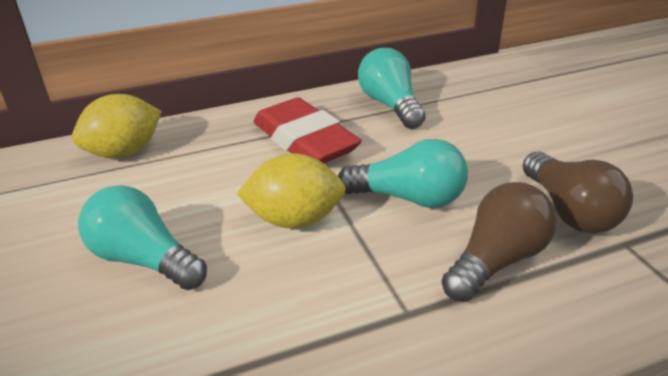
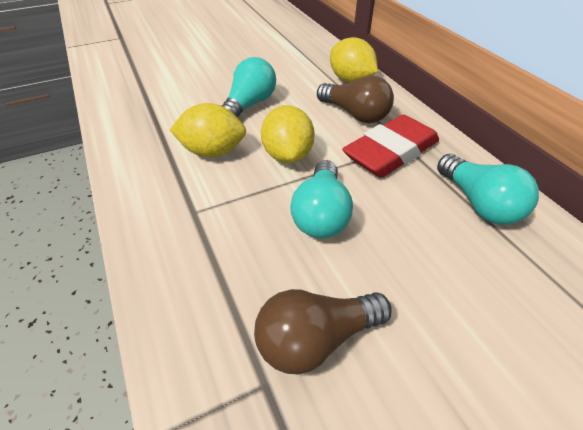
camera: 85 degrees right, 10 degrees up
turquoise light bulb [358,48,426,129] -> turquoise light bulb turned 90 degrees clockwise [437,154,539,225]
brown light bulb [441,182,557,302] -> brown light bulb moved to [317,75,394,123]
none -> yellow lemon [170,103,246,157]

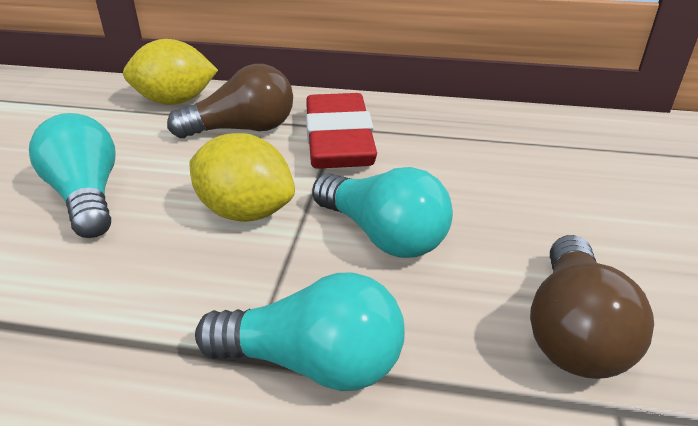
camera: 55 degrees left, 10 degrees down
yellow lemon [170,103,246,157] -> none
turquoise light bulb [437,154,539,225] -> turquoise light bulb moved to [195,273,405,391]

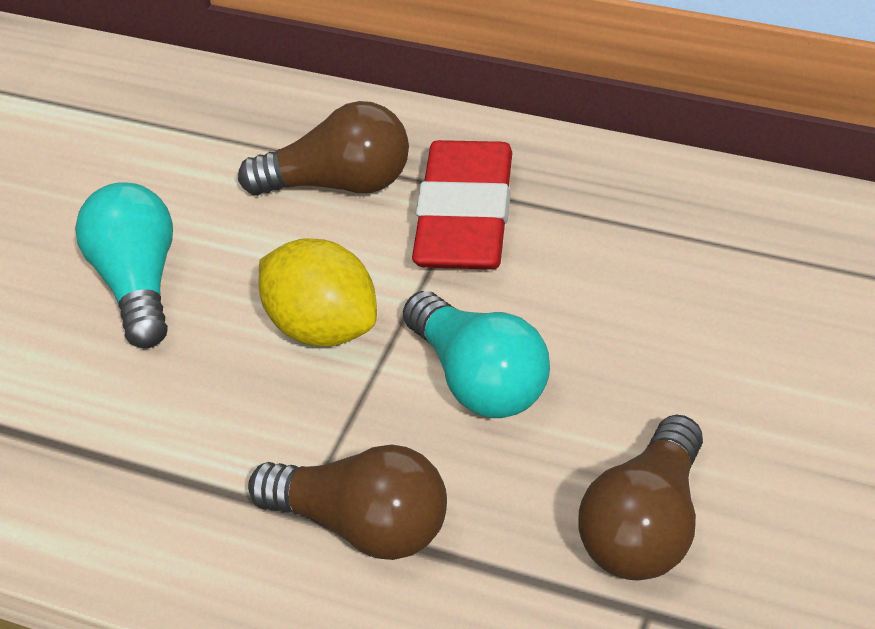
camera: 15 degrees right, 10 degrees up
yellow lemon [123,39,218,105] -> none
turquoise light bulb [195,273,405,391] -> brown light bulb [248,445,447,560]

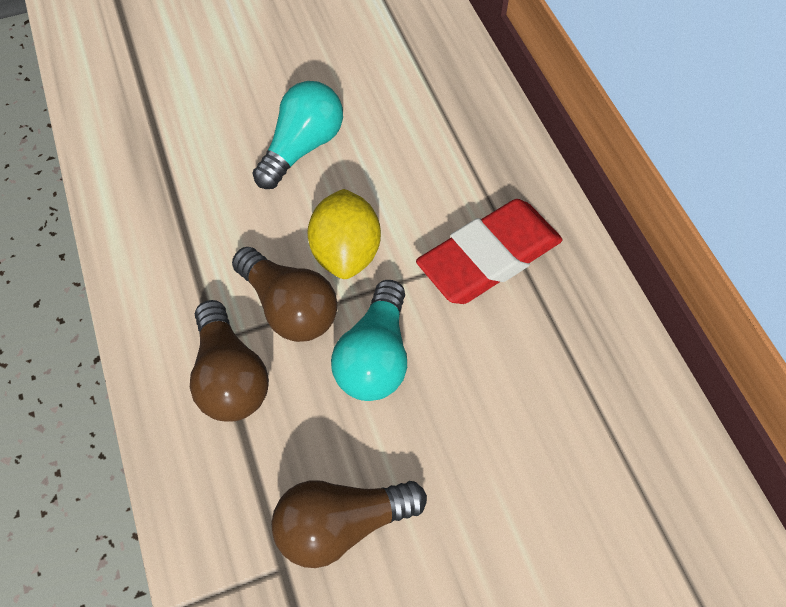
camera: 45 degrees right, 15 degrees up
brown light bulb [238,101,409,196] -> brown light bulb moved to [232,247,337,342]

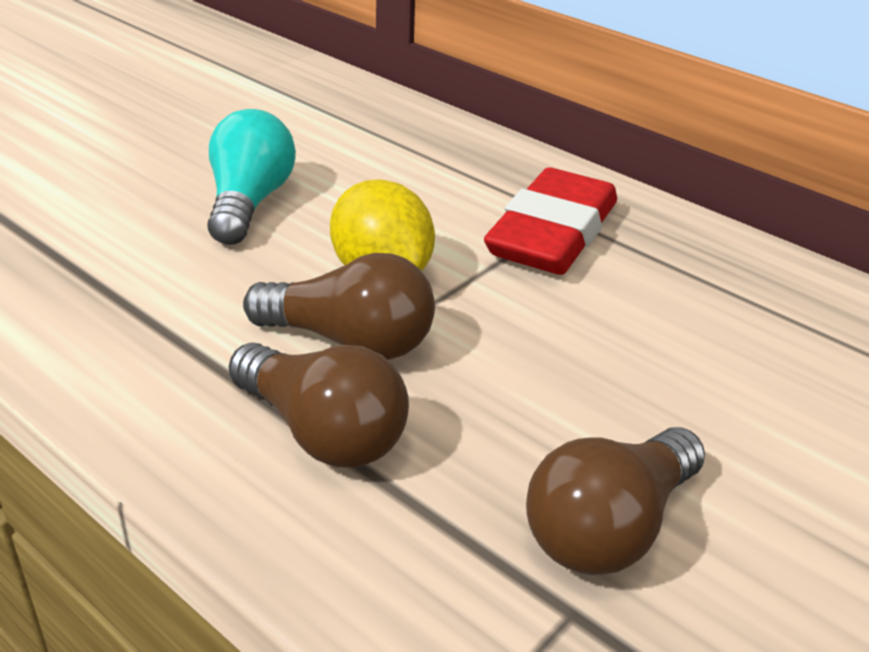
camera: 30 degrees left, 25 degrees down
turquoise light bulb [331,280,407,401] -> none

